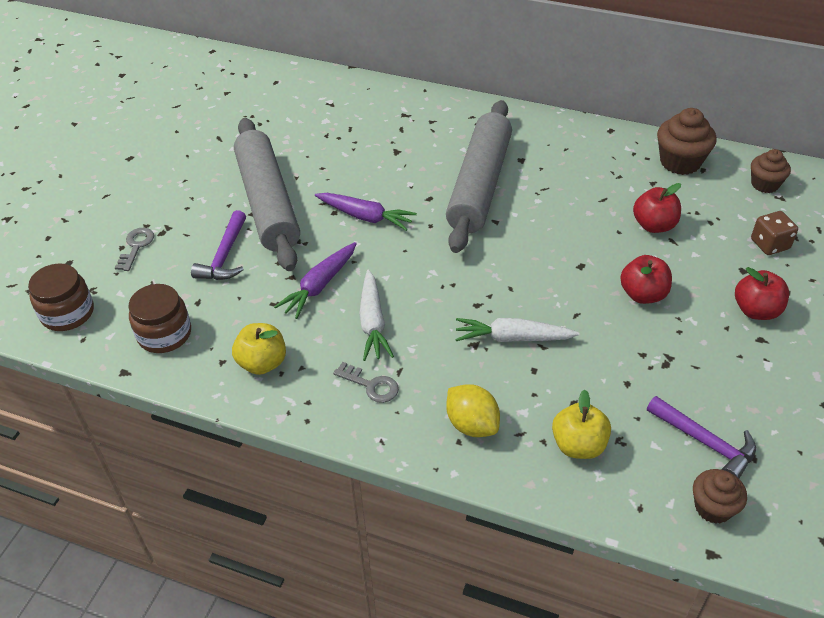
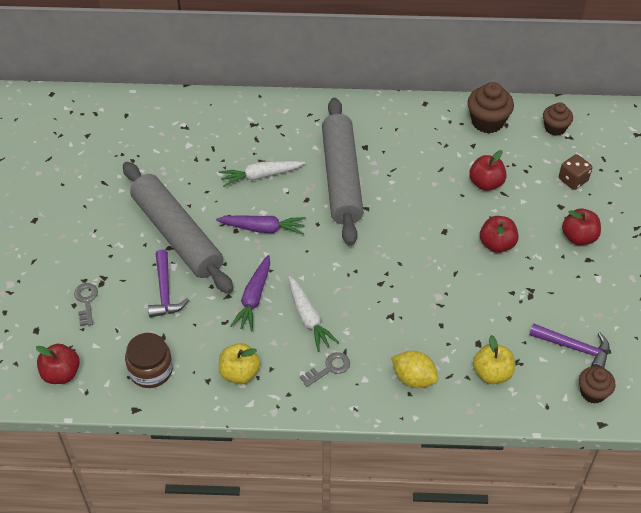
camera: 20 degrees left, 5 degrees up
brown jar [28,263,94,331] -> red apple [36,344,80,384]
grey key [333,362,399,403] -> grey key turned 45 degrees counterclockwise [300,352,350,387]
white carrot [455,318,580,342] -> white carrot moved to [219,161,305,187]

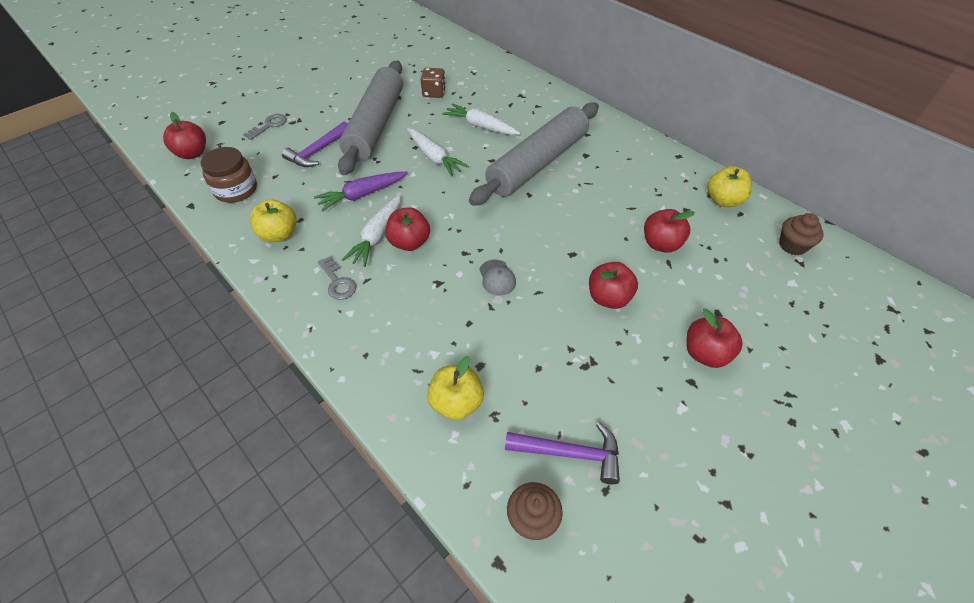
camera: 45 degrees right, 0 degrees up
purple carrot [216,215,306,235] -> white carrot [407,128,469,177]
grey key [300,352,350,387] -> grey key turned 45 degrees clockwise [318,256,356,300]
yellow lemon [391,351,438,388] -> none
brown cupcake [467,82,514,133] -> yellow apple [707,166,752,207]
purple hammer [529,323,609,368] -> purple hammer turned 60 degrees counterclockwise [505,422,620,484]
brown dice [559,154,592,190] -> brown dice moved to [421,68,446,98]
none -> red apple [385,207,430,251]
none -> grey cap [479,260,516,296]

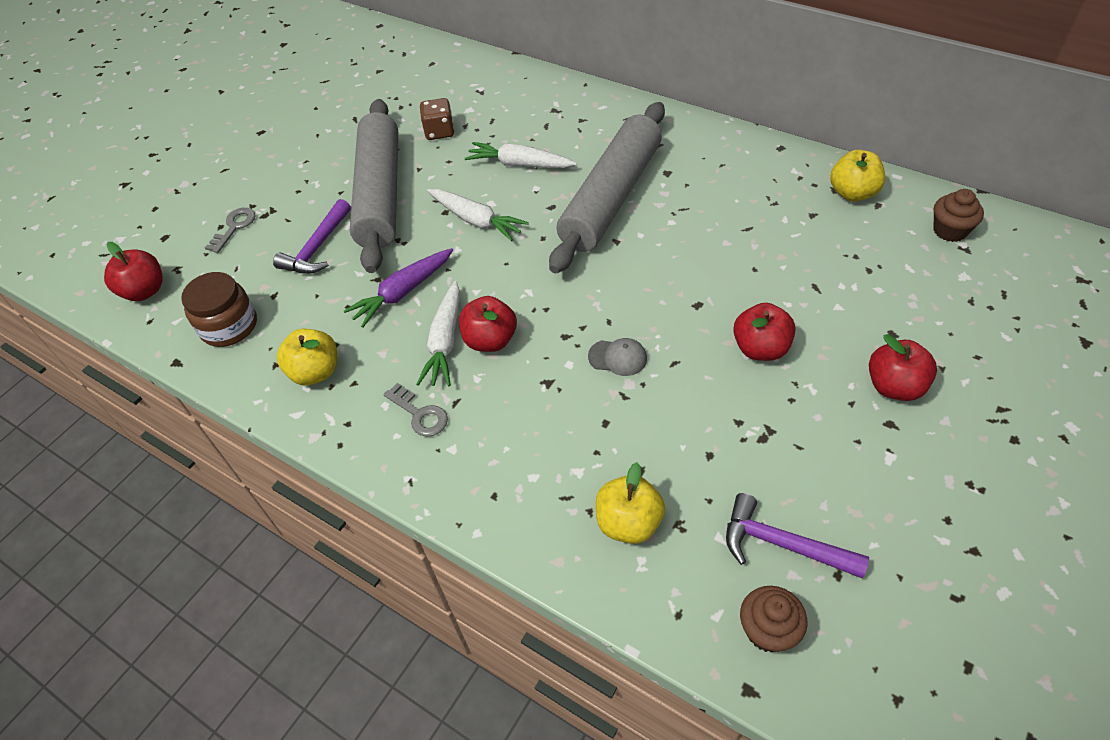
camera: 10 degrees left, 0 degrees up
grey cap [479,260,516,296] -> grey cap turned 45 degrees counterclockwise [588,338,647,376]
purple hammer [505,422,620,484] -> purple hammer turned 150 degrees counterclockwise [726,493,869,578]
red apple [644,209,695,253] -> none

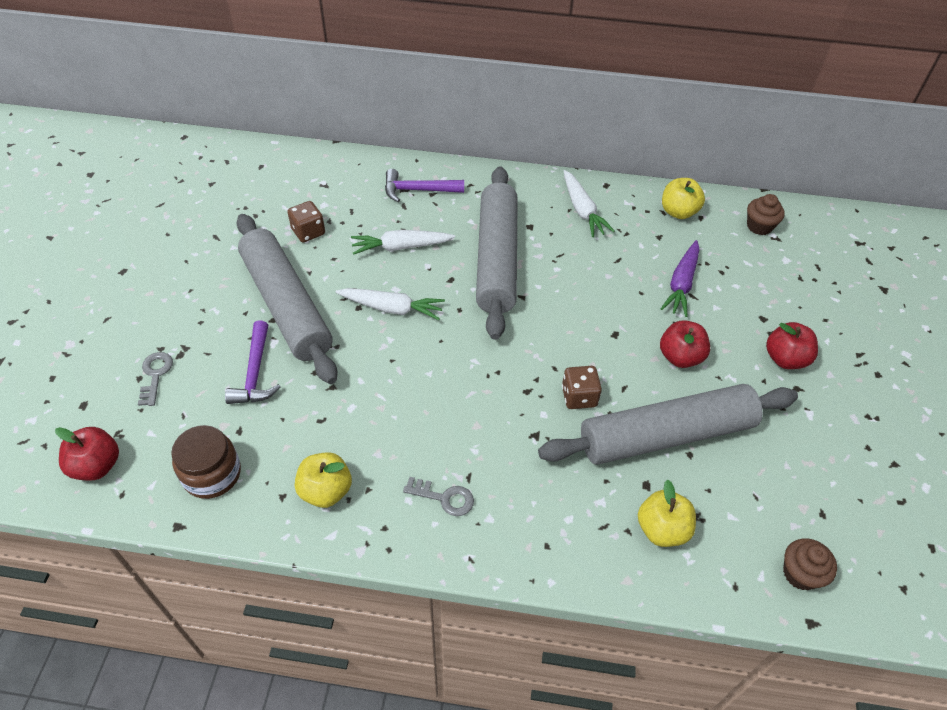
camera: 30 degrees left, 0 degrees up
purple carrot [344,248,453,328] -> purple carrot moved to [661,240,699,317]
white carrot [416,281,460,386] -> white carrot moved to [564,170,615,237]
red apple [459,296,517,352] -> none
grey cap [588,338,647,376] -> brown dice [562,366,602,409]
purple hammer [726,493,869,578] -> purple hammer moved to [385,169,464,202]
none -> grey rolling pin [538,384,798,465]

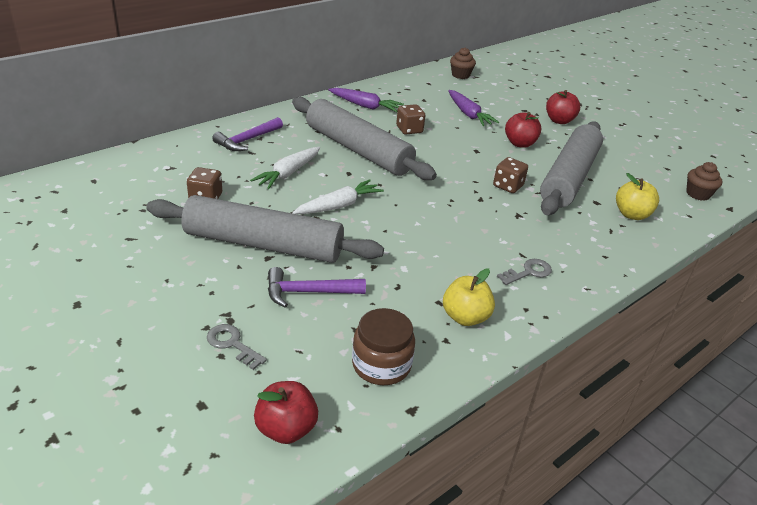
camera: 50 degrees left, 15 degrees down
purple hammer [225,321,281,404] -> purple hammer turned 135 degrees clockwise [268,267,366,308]
white carrot [564,170,615,237] -> purple carrot [328,88,404,112]
yellow apple [662,178,705,219] -> none
none -> brown dice [396,104,425,135]

